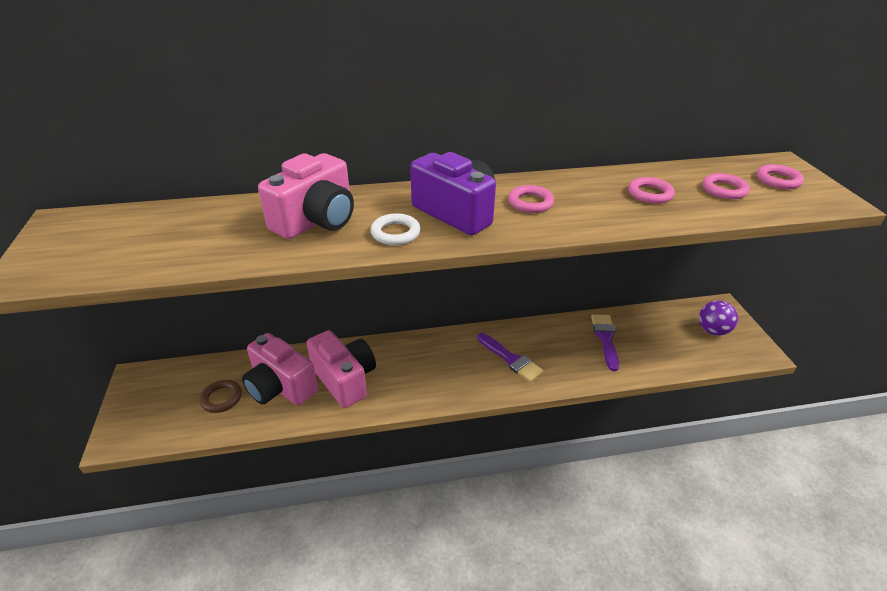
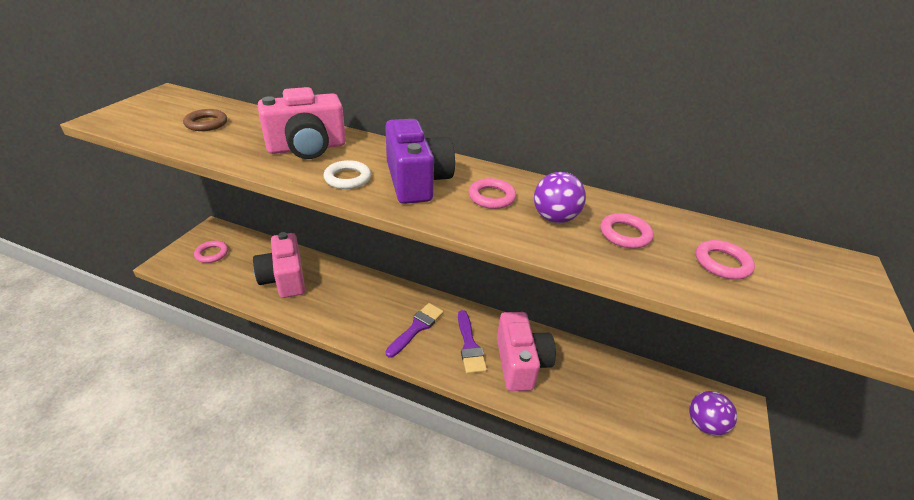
camera: 30 degrees right, 0 degrees up
brown ring [199,380,242,413] -> brown ring moved to [183,109,227,131]
pink camera [307,330,376,408] -> pink camera moved to [497,312,556,391]
purple brush [591,314,619,371] -> purple brush moved to [386,303,444,358]
pink ring [757,164,804,189] -> pink ring moved to [194,241,228,263]
none -> purple ball [534,172,586,223]

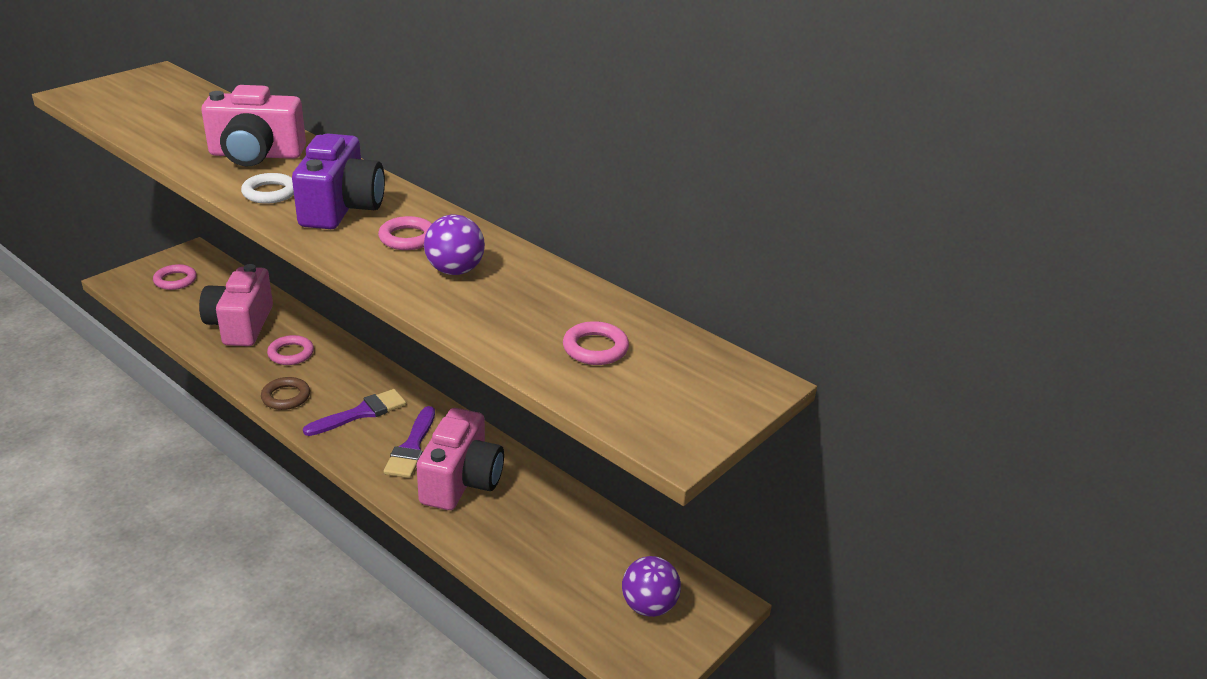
camera: 20 degrees right, 5 degrees down
brown ring [183,109,227,131] -> brown ring moved to [261,377,310,410]
pink ring [600,213,653,249] -> pink ring moved to [267,335,314,365]

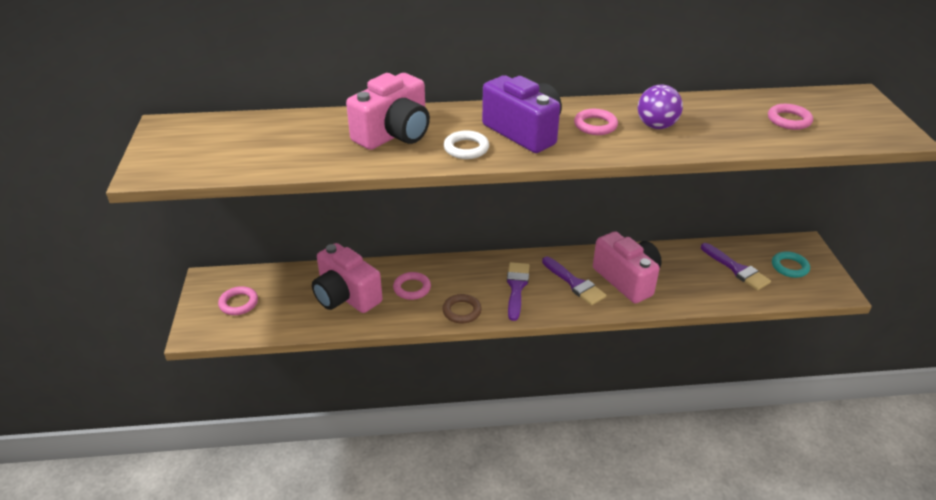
camera: 45 degrees left, 5 degrees up
purple ball [622,556,681,617] -> turquoise ring [772,251,810,278]
none -> purple brush [701,243,771,290]

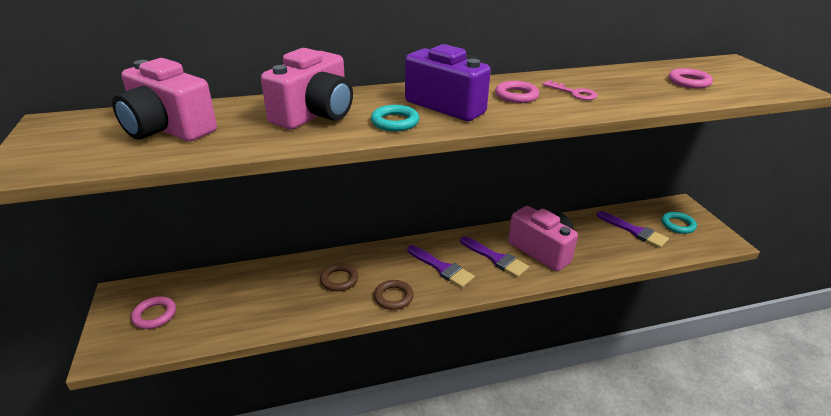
camera: 10 degrees left, 5 degrees down
pink camera [312,243,383,313] -> pink camera moved to [112,58,217,141]
pink ring [393,272,431,300] -> brown ring [320,263,358,291]
white ring [444,130,489,159] -> turquoise ring [371,105,419,131]
purple brush [507,262,529,321] -> purple brush turned 135 degrees clockwise [407,245,475,288]
purple ball [638,85,683,129] -> pink key [542,80,598,100]

